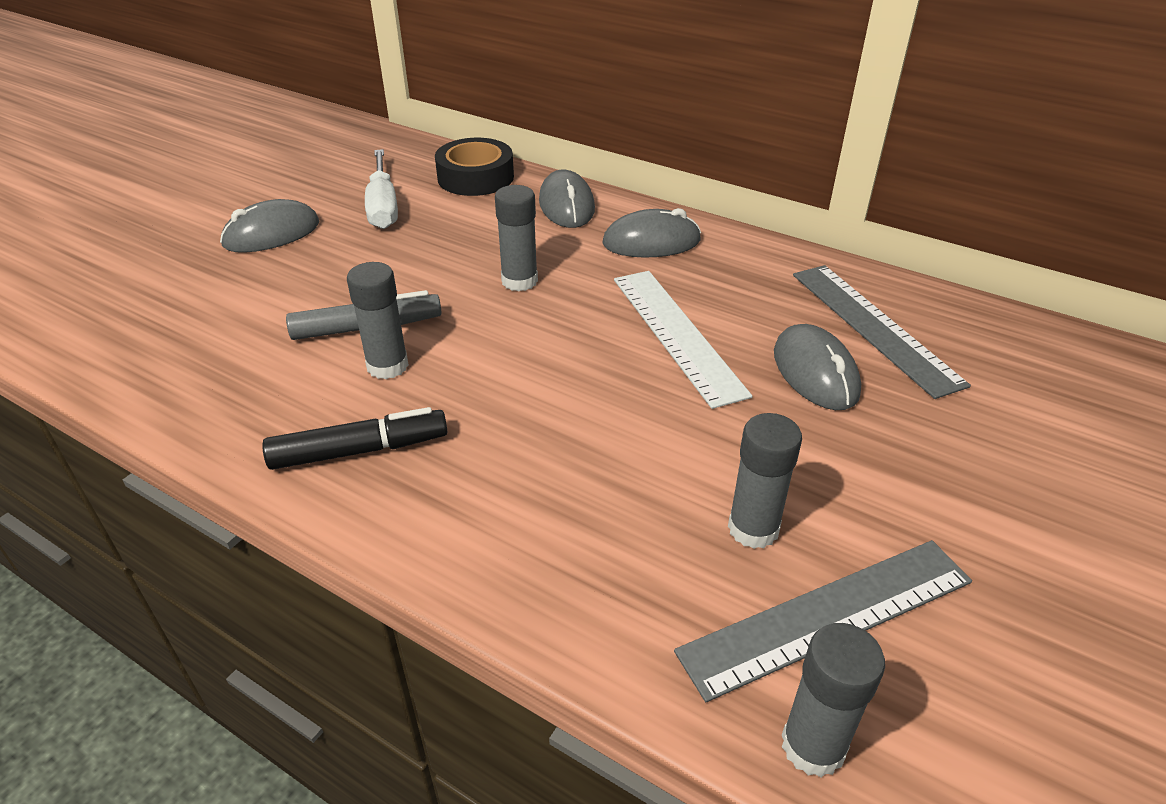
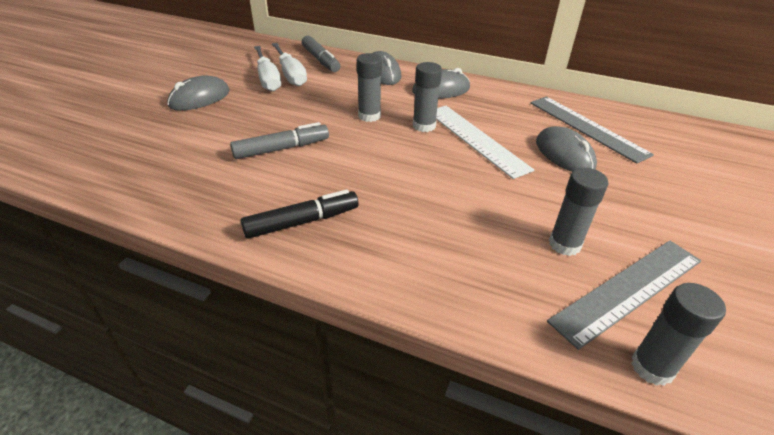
camera: 10 degrees left, 0 degrees up
grey glue stick [347,262,409,379] -> grey glue stick moved to [413,62,442,132]
black tape [435,138,514,196] -> grey marker [302,36,340,72]
none -> white screwdriver [272,43,307,87]

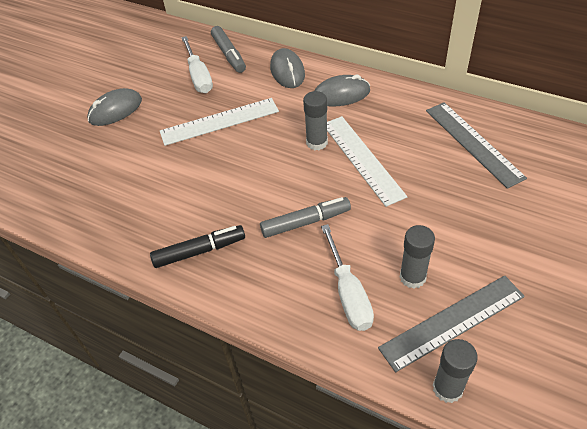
camera: 10 degrees right, 10 degrees up
grey marker [230,122,329,159] -> grey marker moved to [260,197,351,238]
white screwdriver [254,46,281,92] -> white screwdriver moved to [321,224,374,331]
grey glue stick [357,53,382,122] -> none
grey mouse [536,126,597,172] -> none
none -> white ruler [160,98,279,146]

